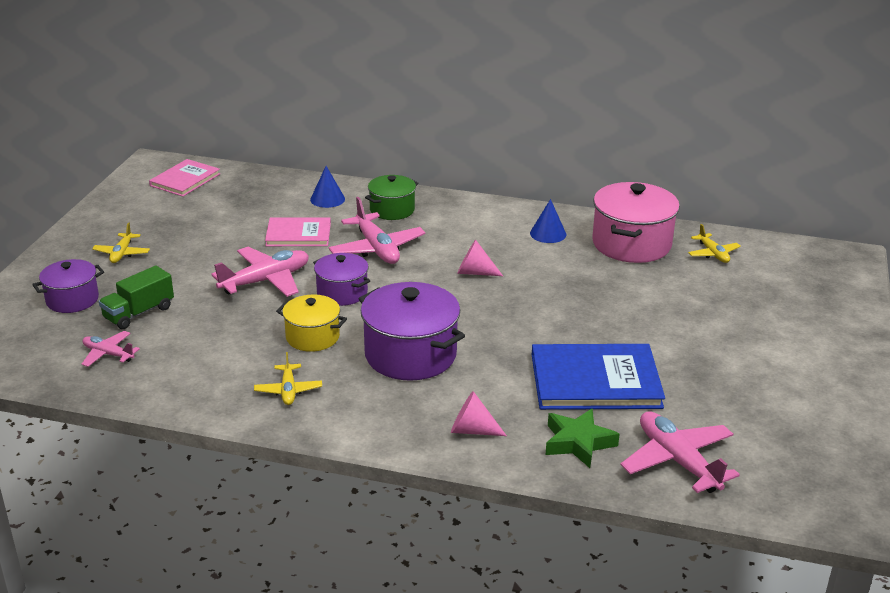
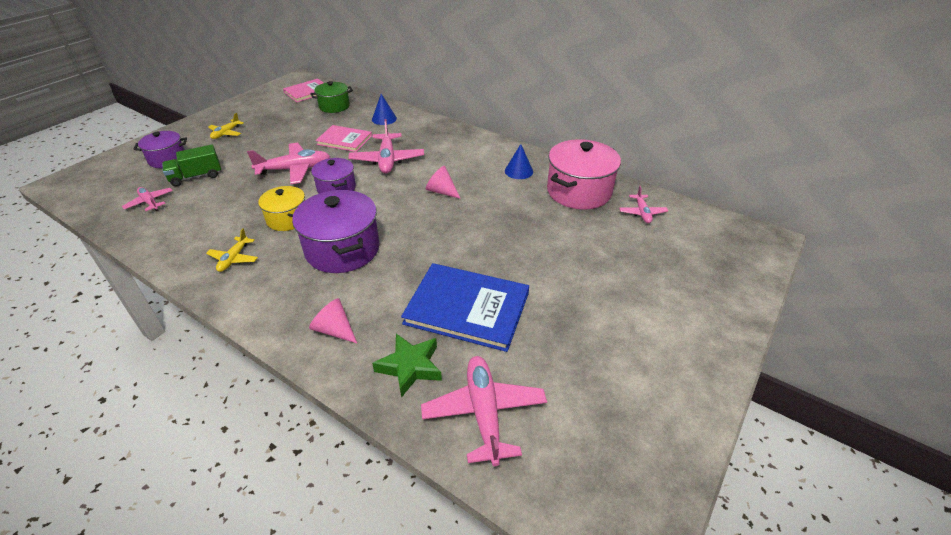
camera: 20 degrees right, 10 degrees up
green pot [365,175,418,220] -> green pot moved to [310,81,353,113]
yellow plane [688,224,741,263] -> pink plane [619,186,668,223]

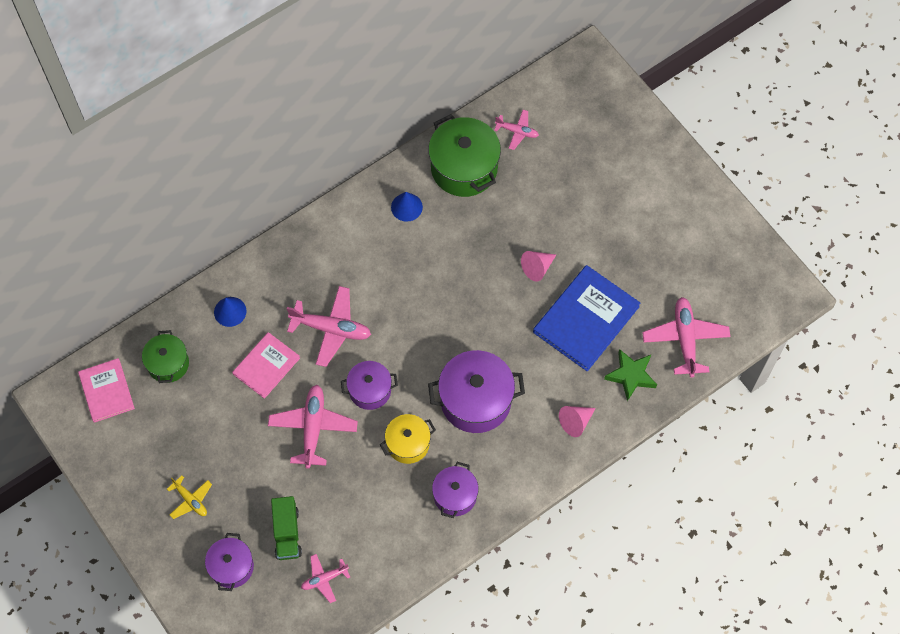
camera: 70 degrees left, 25 degrees up
yellow plane [206,228,258,272] -> purple pot [432,462,479,518]
pink plane [421,356,547,466] -> pink plane turned 75 degrees clockwise [642,297,731,378]
pink cone [426,166,461,199] -> pink cone moved to [521,251,556,282]
pink pot [547,139,621,209] -> green pot [428,114,501,197]

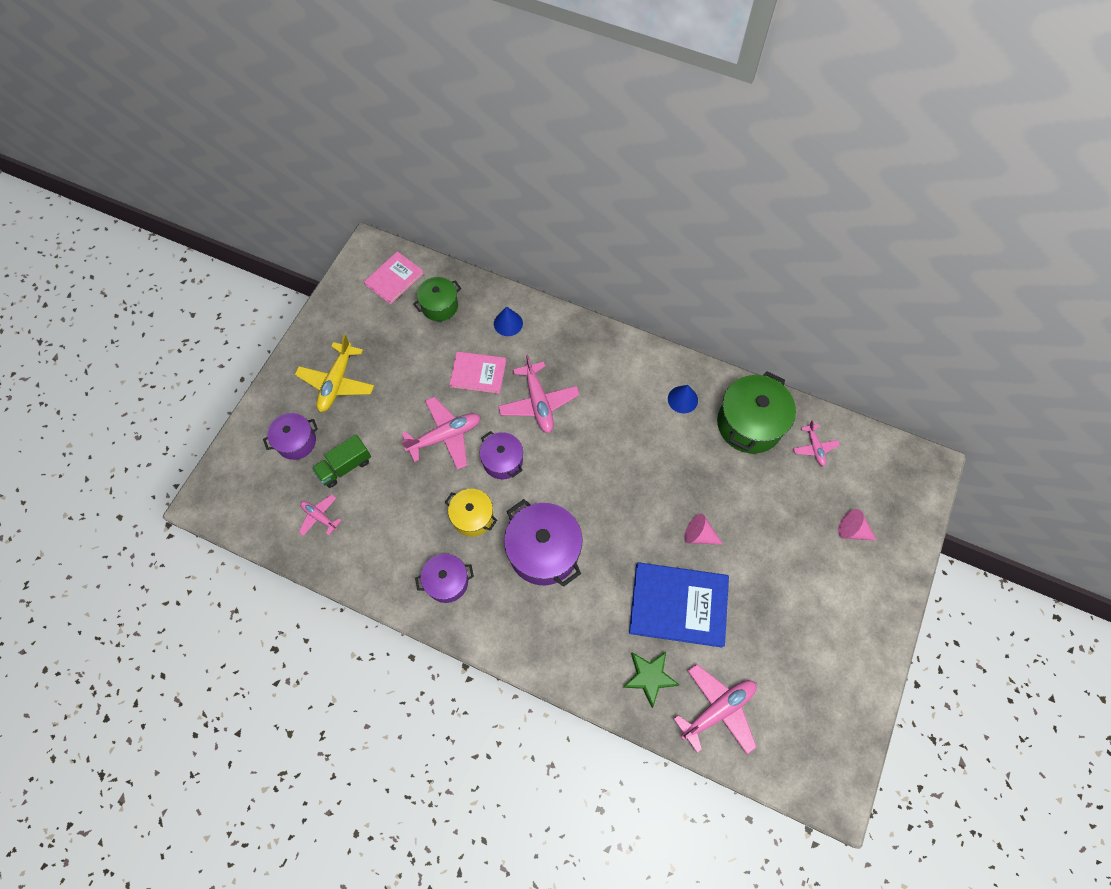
camera: 60 degrees right, 0 degrees up
yellow plane [167,476,212,519] -> yellow plane [295,334,374,412], size x1.77
pink cone [559,406,596,437] -> pink cone moved to [838,509,877,541]

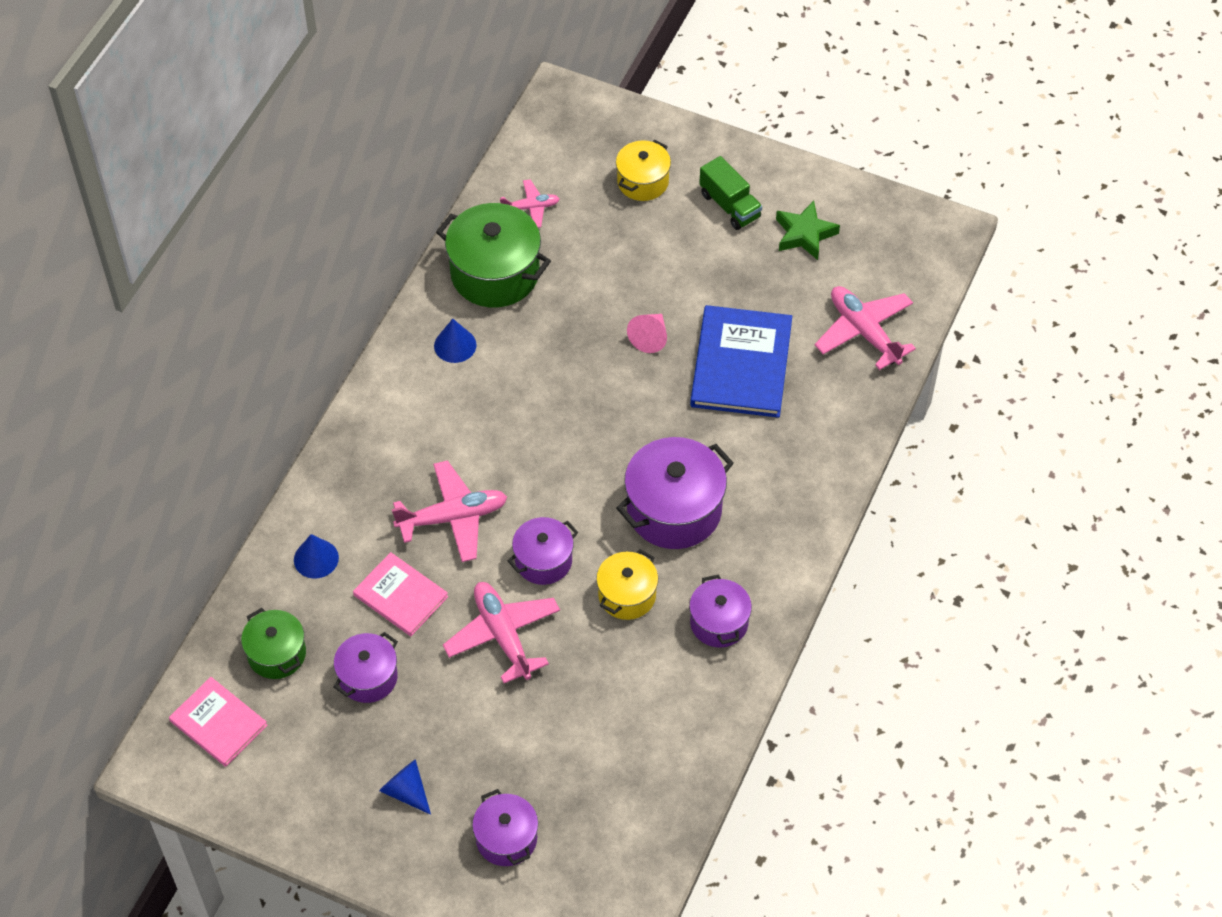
camera: 90 degrees left, 10 degrees down
yellow plane [295,334,374,412] -> blue cone [379,759,431,815]
pink plane [299,495,342,536] -> none
green truck [312,435,371,488] -> green truck moved to [699,156,762,230]
pink book [449,351,506,394] -> pink book turned 60 degrees counterclockwise [353,552,448,636]
green star [623,652,679,708] -> green star moved to [776,201,840,260]
pink cone [838,509,877,541] -> yellow pot [616,140,671,201]
none -> purple pot [333,632,398,703]

